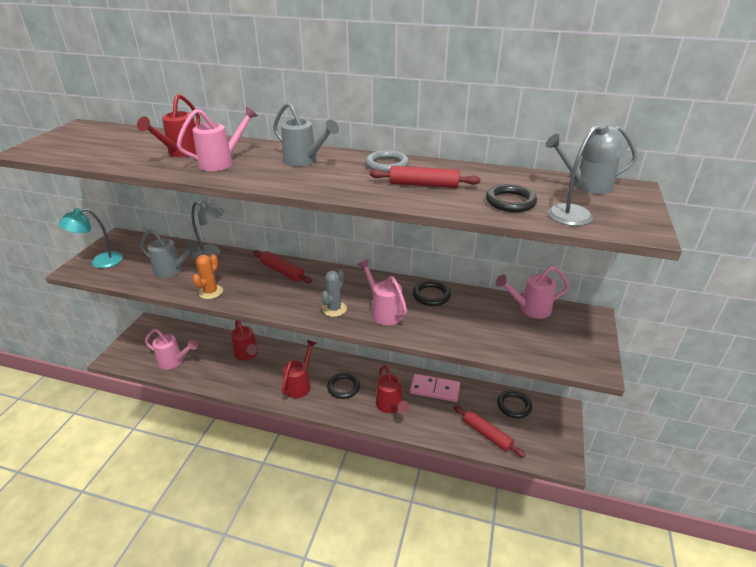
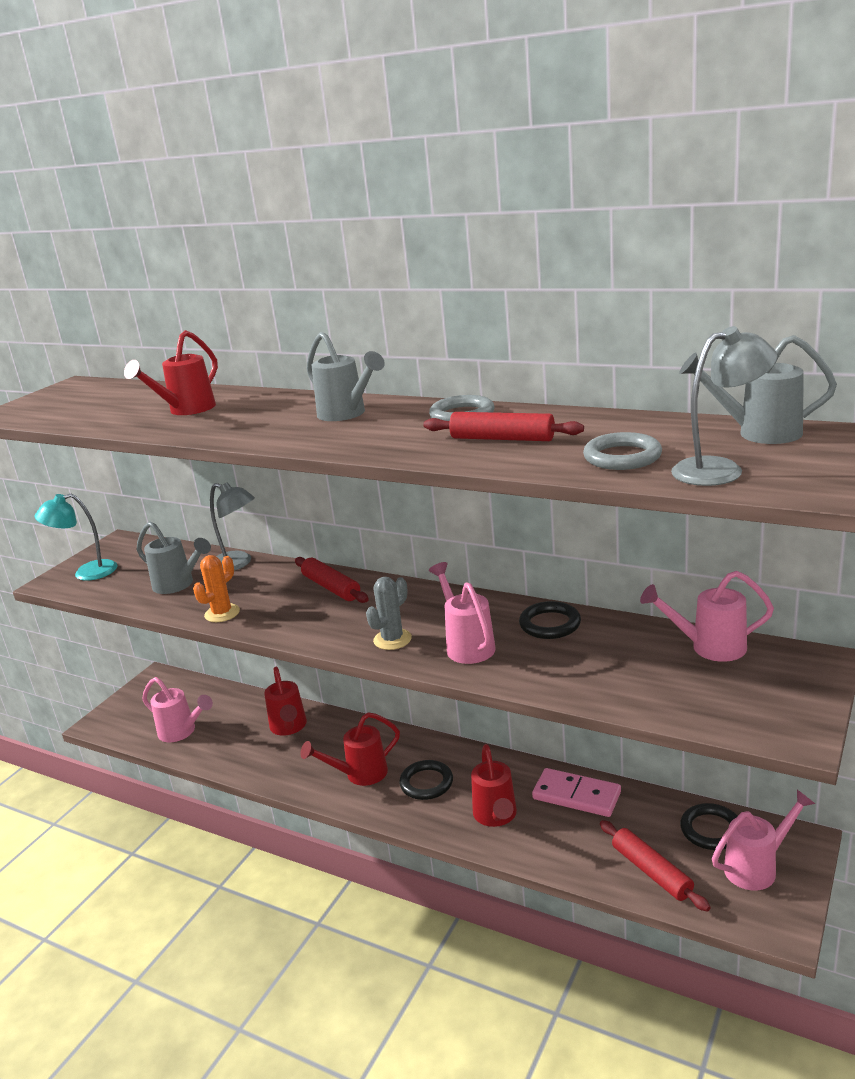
camera: 15 degrees right, 10 degrees down
pink watering can [177,106,258,171] -> pink watering can moved to [712,790,815,890]
red watering can [282,340,316,398] -> red watering can turned 150 degrees counterclockwise [301,712,400,786]
black ring [486,184,537,212] -> grey ring [583,432,662,470]

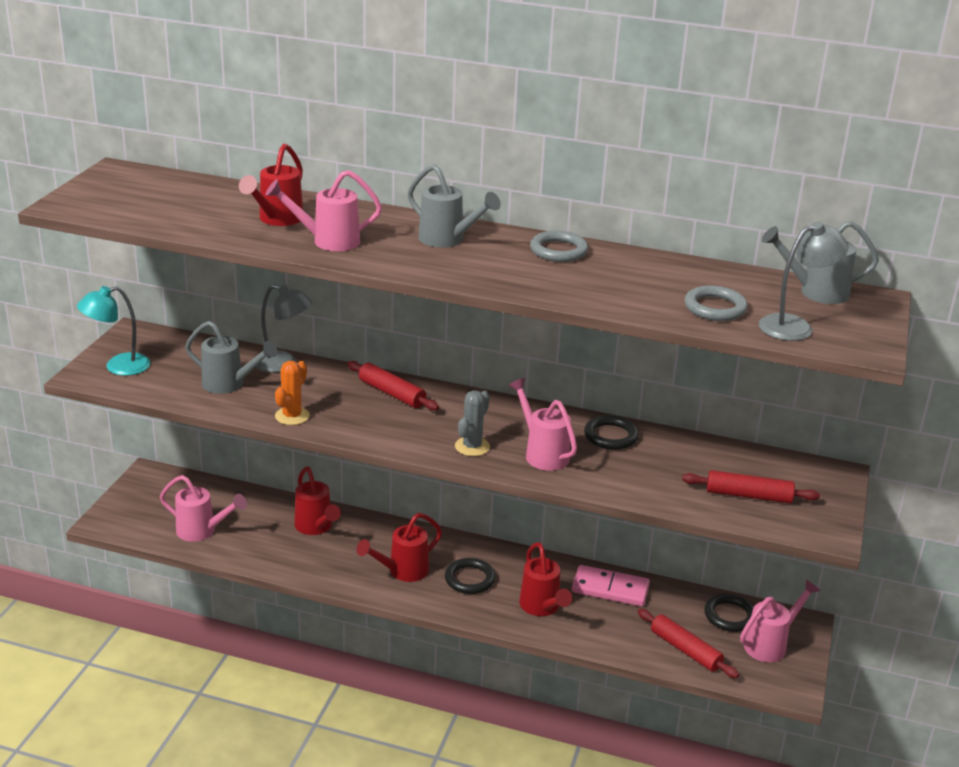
camera: 15 degrees left, 5 degrees up
red rolling pin [424,412,584,441] -> red rolling pin moved to [682,470,820,503]
pink watering can [640,571,774,662] -> pink watering can moved to [265,170,382,251]

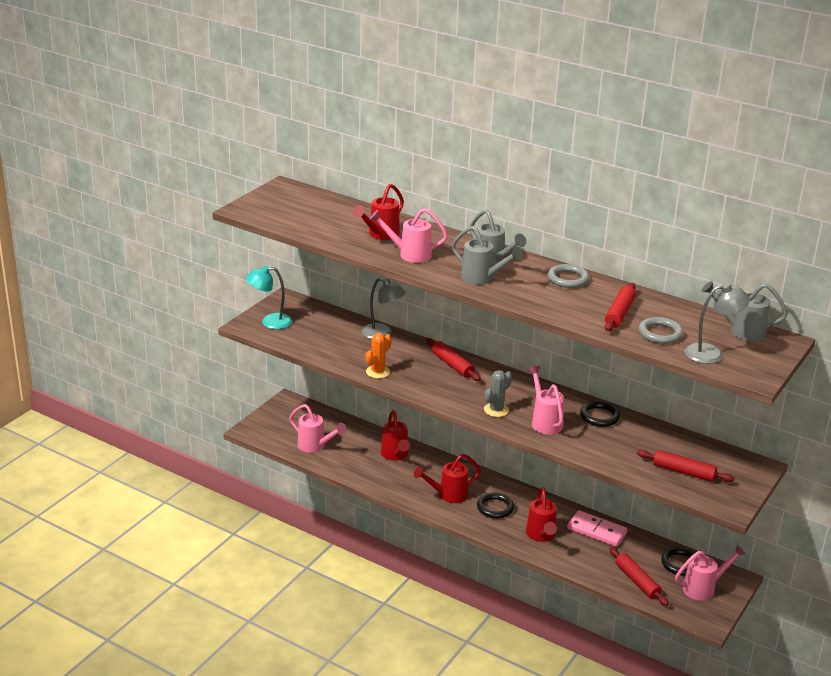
camera: 15 degrees right, 0 degrees up
grey watering can [185,321,278,394] -> grey watering can moved to [452,226,523,285]
none -> red rolling pin [605,283,636,331]

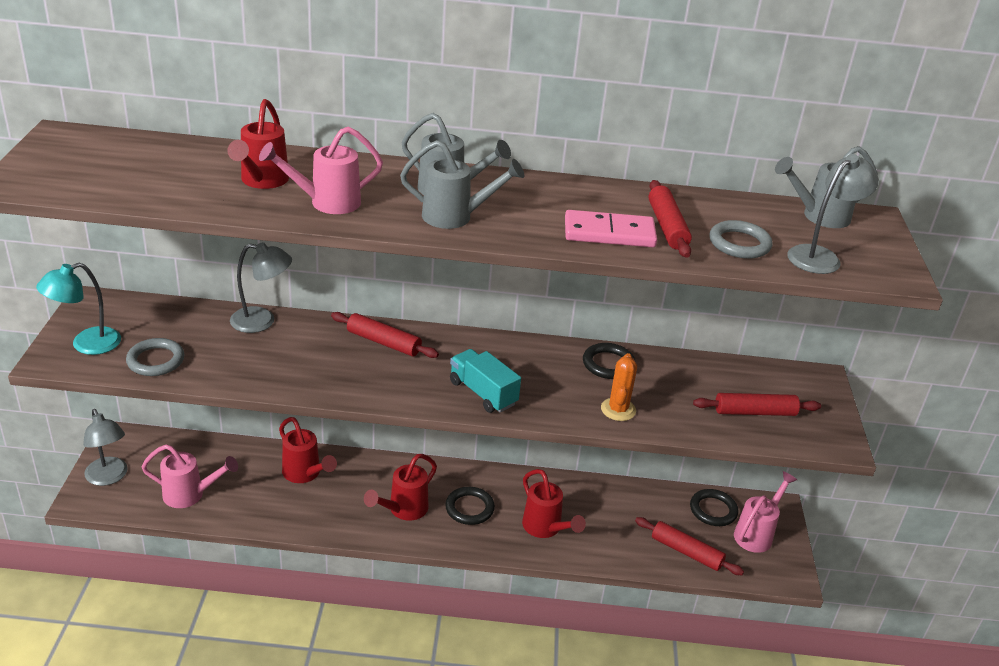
camera: 30 degrees left, 5 degrees up
orange cactus [366,333,392,378] -> orange cactus moved to [601,353,637,421]
grey cactus [484,370,512,417] -> turquoise truck [450,349,521,413]
pink watering can [528,366,564,435] -> none
grey ring [548,264,589,288] -> grey ring moved to [126,338,184,376]
pink domino [567,510,628,547] -> pink domino moved to [565,210,657,247]
none -> grey lamp [83,409,128,486]

